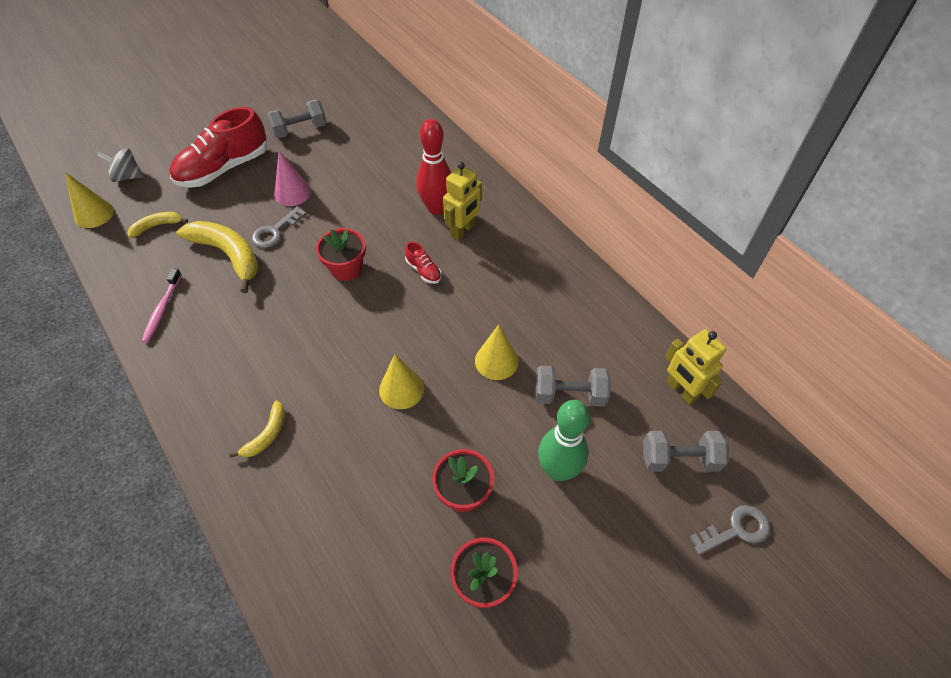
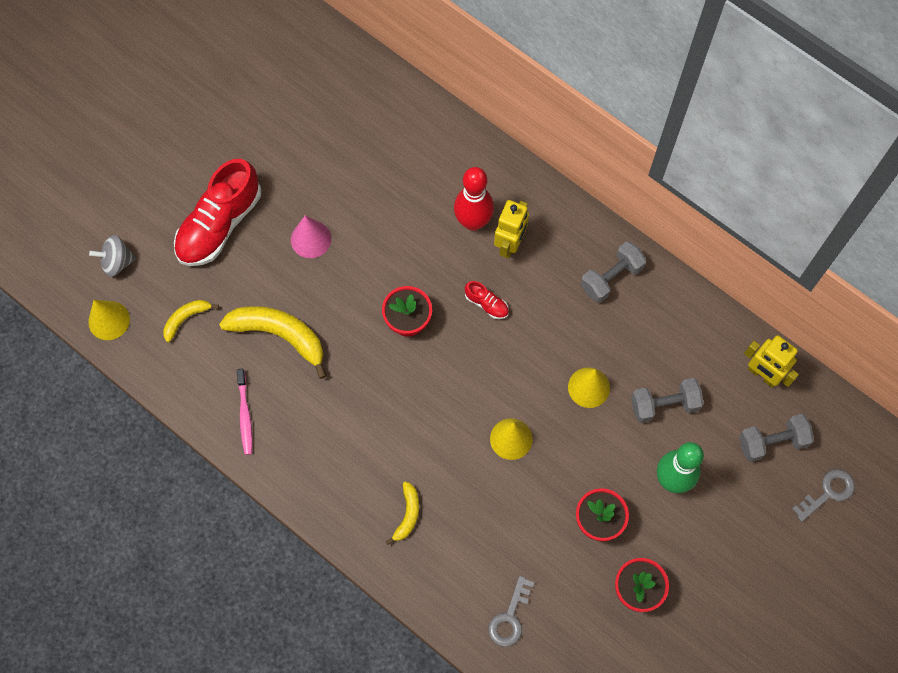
camera: 15 degrees left, 15 degrees up
grey key [252,206,307,248] -> grey key moved to [489,576,534,647]
grey dumbbell [267,100,327,138] -> grey dumbbell moved to [581,241,647,303]

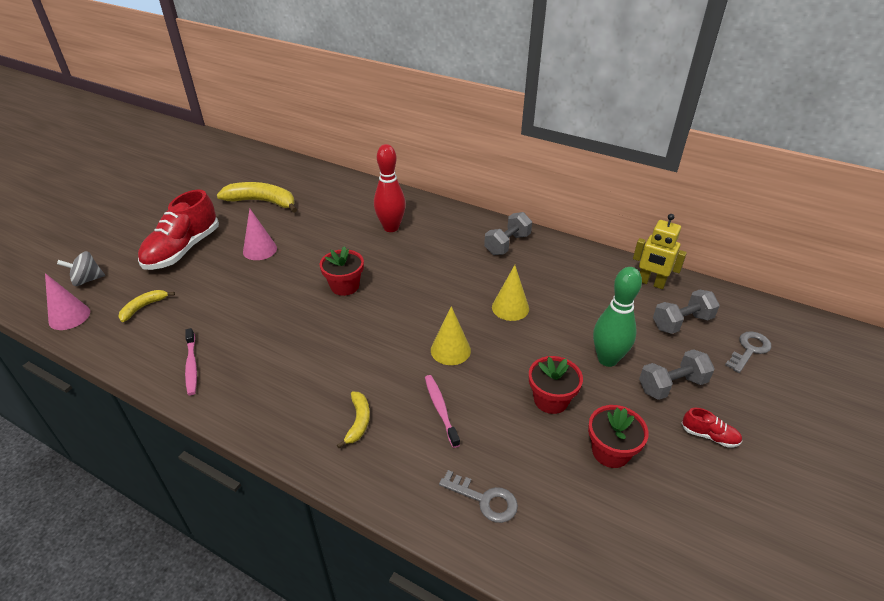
camera: 10 degrees left, 30 degrees down
yellow cone [88,300,130,340] -> pink cone [45,273,90,330]
yellow banana [219,306,327,379] -> yellow banana moved to [217,182,297,213]
red shoe [465,281,509,319] -> red shoe moved to [682,408,742,448]
grey key [489,576,534,647] -> grey key turned 75 degrees counterclockwise [439,470,518,523]
yellow robot [494,200,529,258] -> none
grey dumbbell [631,378,704,423] -> grey dumbbell moved to [639,349,715,400]
none -> pink toothbrush [425,375,460,448]

